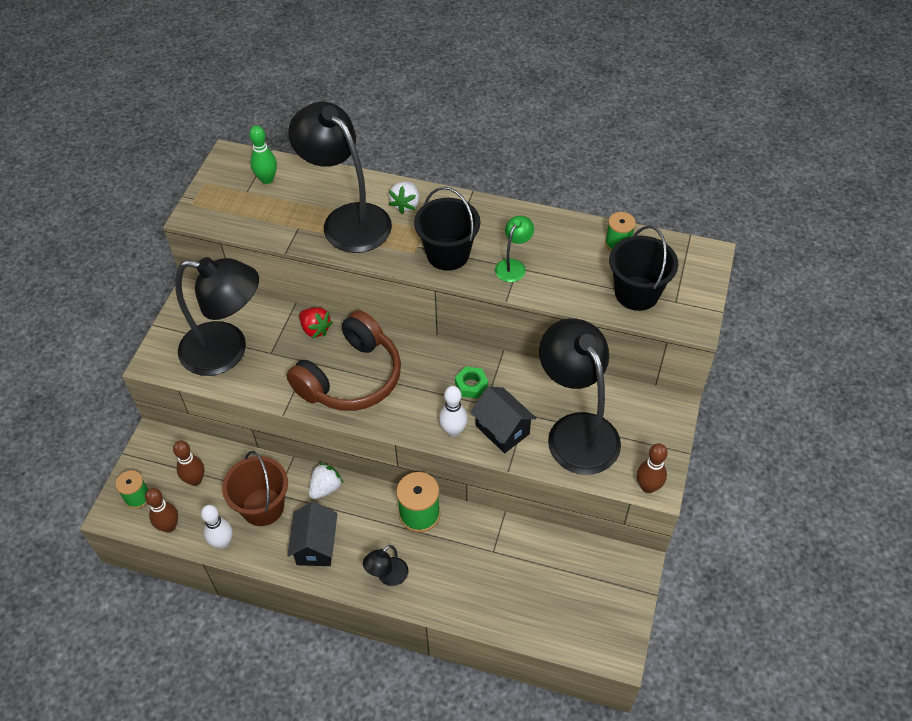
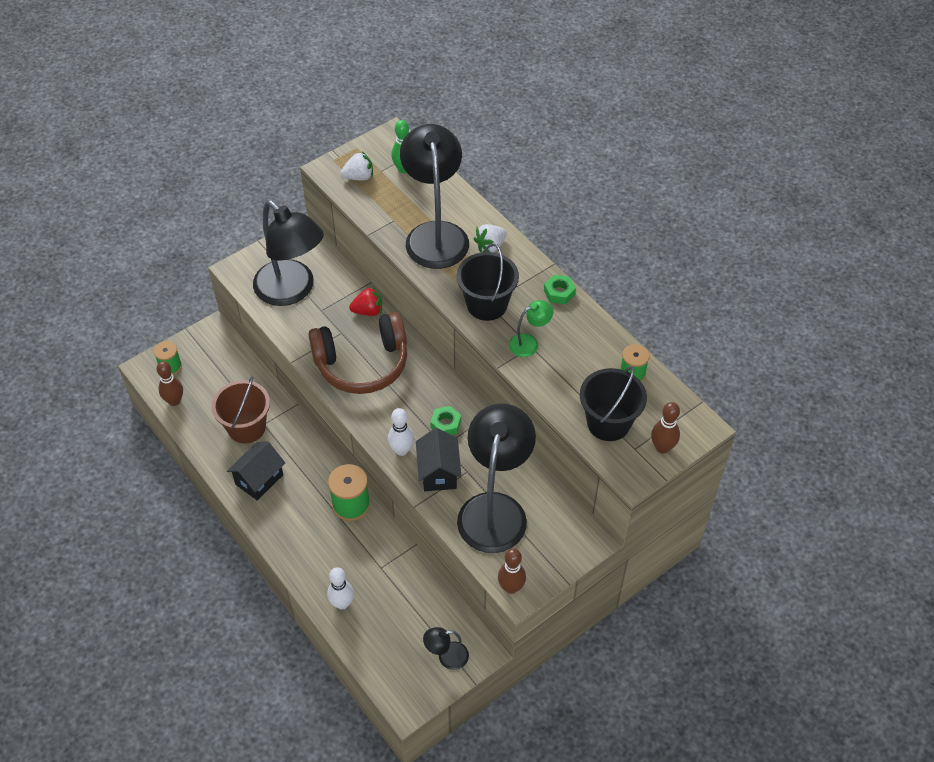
camera: 35 degrees right, 0 degrees up
brown bowling pin [173,441,204,486] -> brown bowling pin moved to [651,402,680,454]
white bowling pin [201,505,233,549] -> white bowling pin moved to [327,567,354,610]
red strawberry [299,307,333,339] -> red strawberry turned 90 degrees counterclockwise [349,286,382,316]
white strawberry [309,463,343,499] -> white strawberry moved to [340,152,373,180]
black lamp [363,545,409,586] -> black lamp moved to [423,627,469,670]
none -> green nut [544,275,576,304]

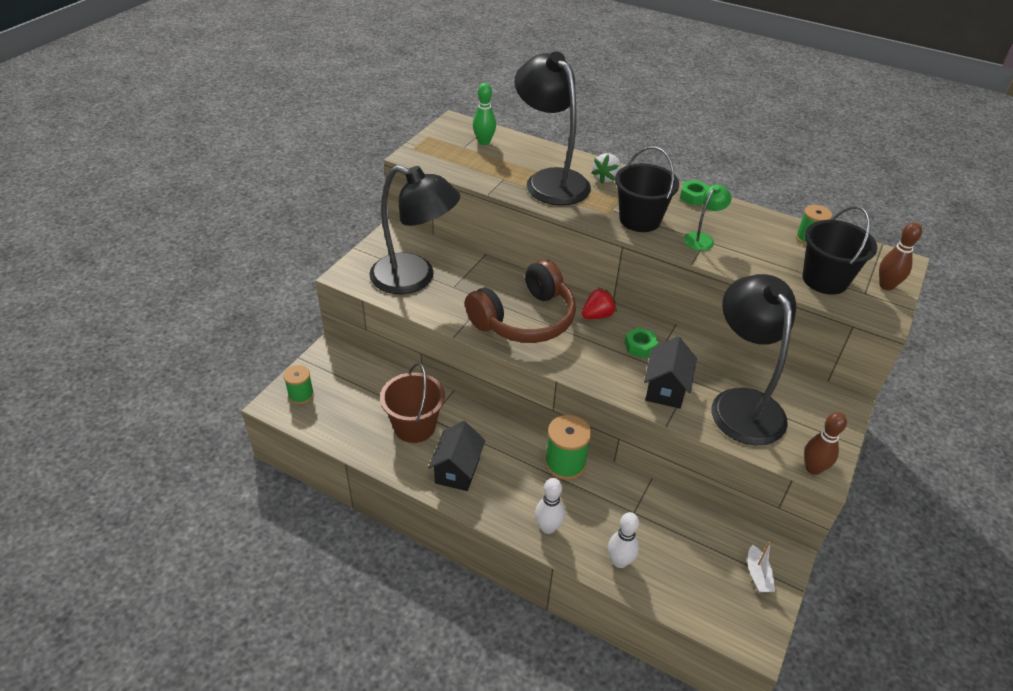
camera: 25 degrees left, 10 degrees down
brown bowling pin [156,361,183,406] -> none
white strawberry [340,152,373,180] -> none
red strawberry [349,286,382,316] -> red strawberry moved to [582,287,617,319]
white bowling pin [388,408,414,456] -> white bowling pin moved to [535,478,565,534]
black house [416,428,462,491] -> black house turned 45 degrees clockwise [644,336,697,409]
black lamp [423,627,469,670] -> white boat [748,541,775,592]

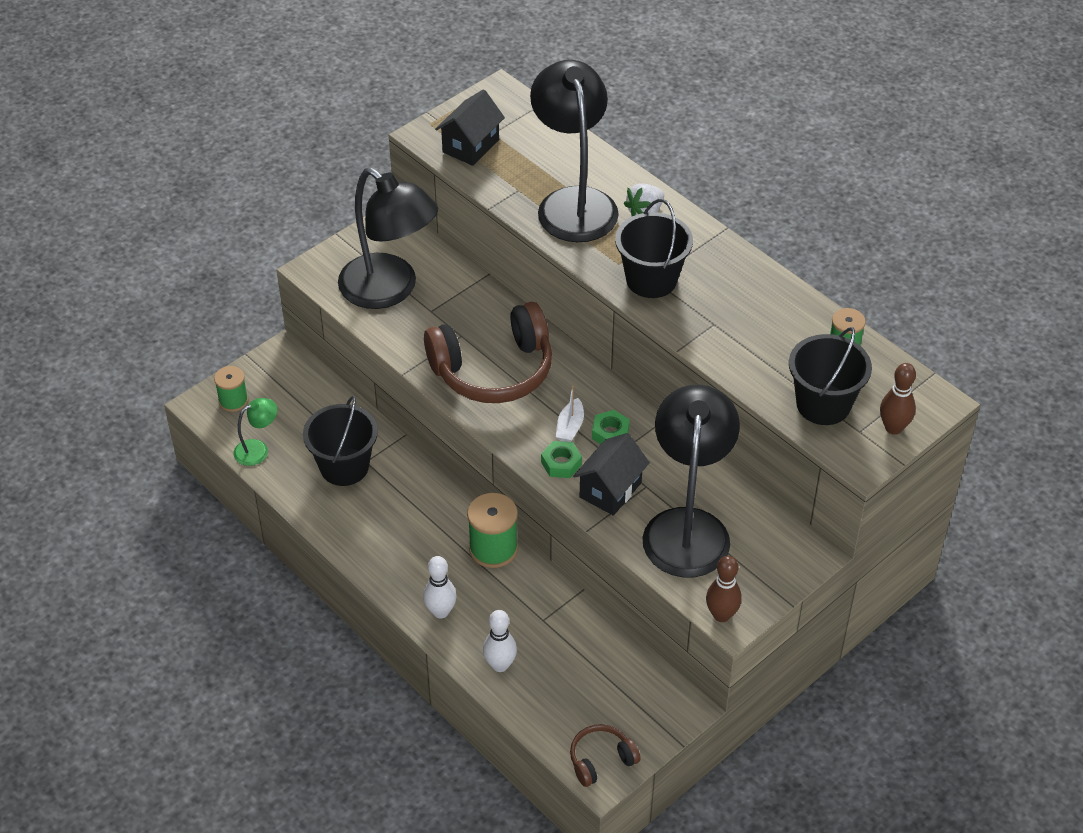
camera: 20 degrees right, 5 degrees up
brown bucket [380,363,445,443] -> black bucket [303,396,378,486]
black house [428,421,485,491] -> black house moved to [435,89,505,166]
green bowling pin [473,83,496,145] -> none
red strawberry [582,287,617,319] -> none
green nut [680,180,710,205] -> green nut moved to [541,441,582,478]
green lamp [684,184,732,251] -> green lamp moved to [234,398,277,466]
white boat [748,541,775,592] -> white boat moved to [556,386,584,442]
none -> brown headphones [570,724,640,787]

